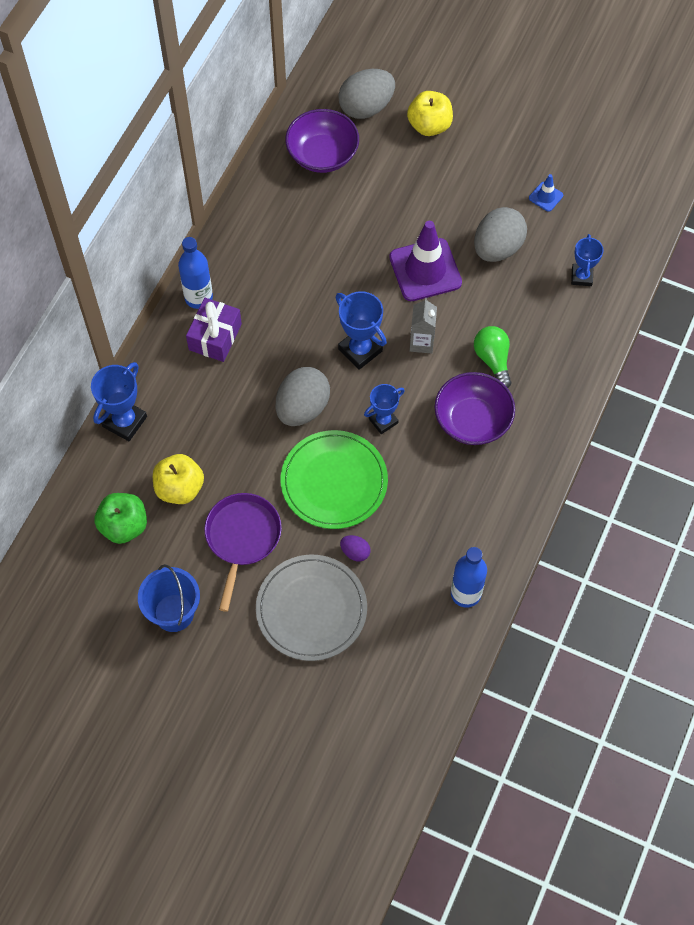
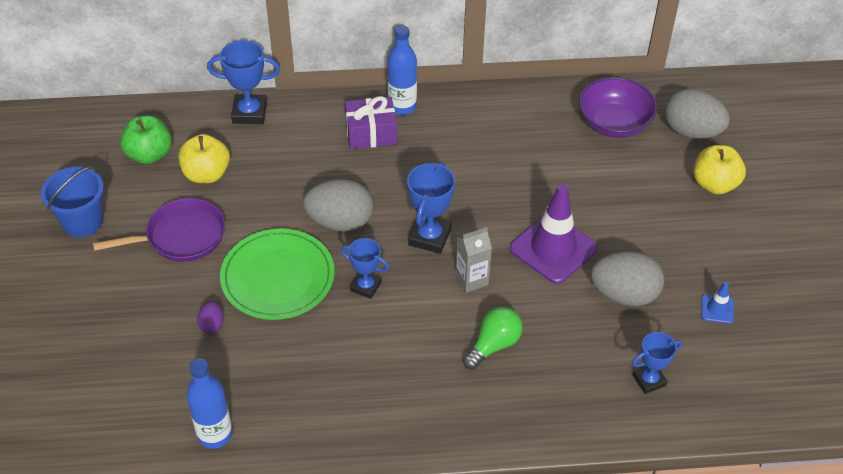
camera: 60 degrees right, 15 degrees down
grey plate [256,555,367,661] -> none
purple bowl [435,372,515,445] -> none

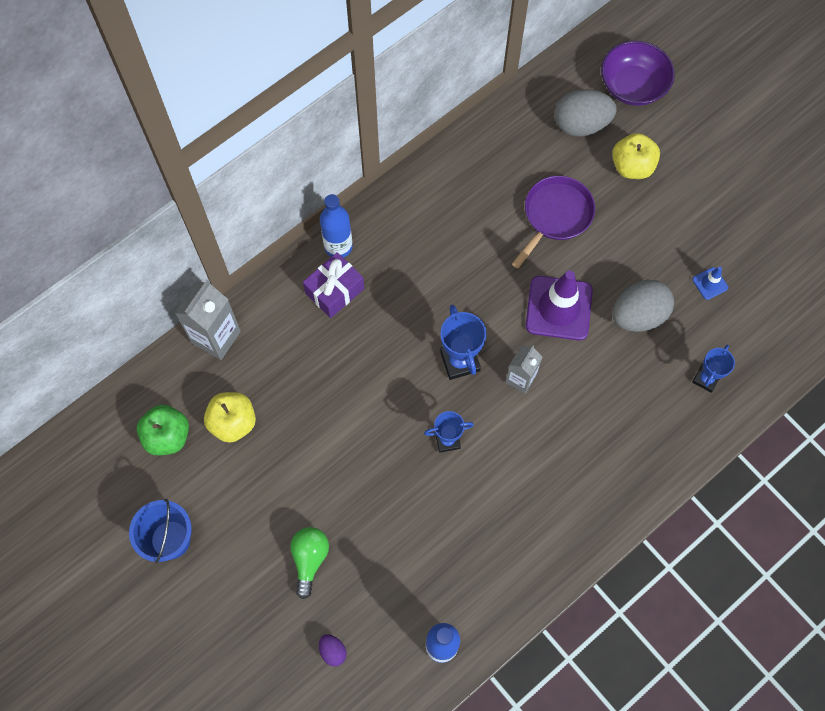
camera: 35 degrees left, 20 degrees up
purple pan [93,198,225,262] -> purple pan moved to [512,176,595,269]
purple egg [197,301,224,334] -> purple egg moved to [319,634,347,667]
blue trophy [207,40,280,124] -> grey carton [174,280,241,360]
green plate [220,229,335,320] -> none
grey egg [303,179,373,232] -> none
green light bulb [463,307,523,370] -> green light bulb moved to [290,527,329,599]
purple bowl [579,77,657,138] -> purple bowl moved to [601,41,675,106]

